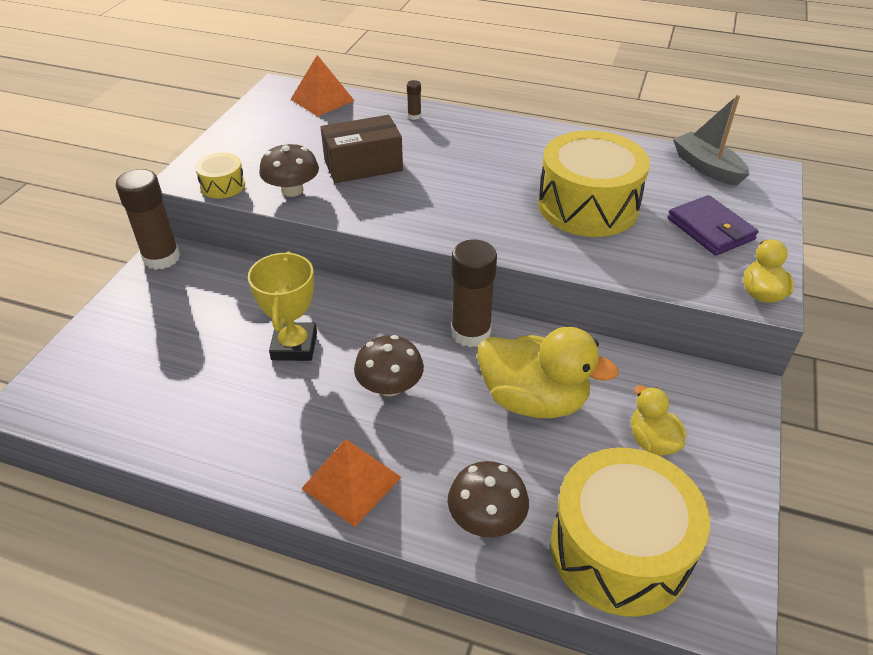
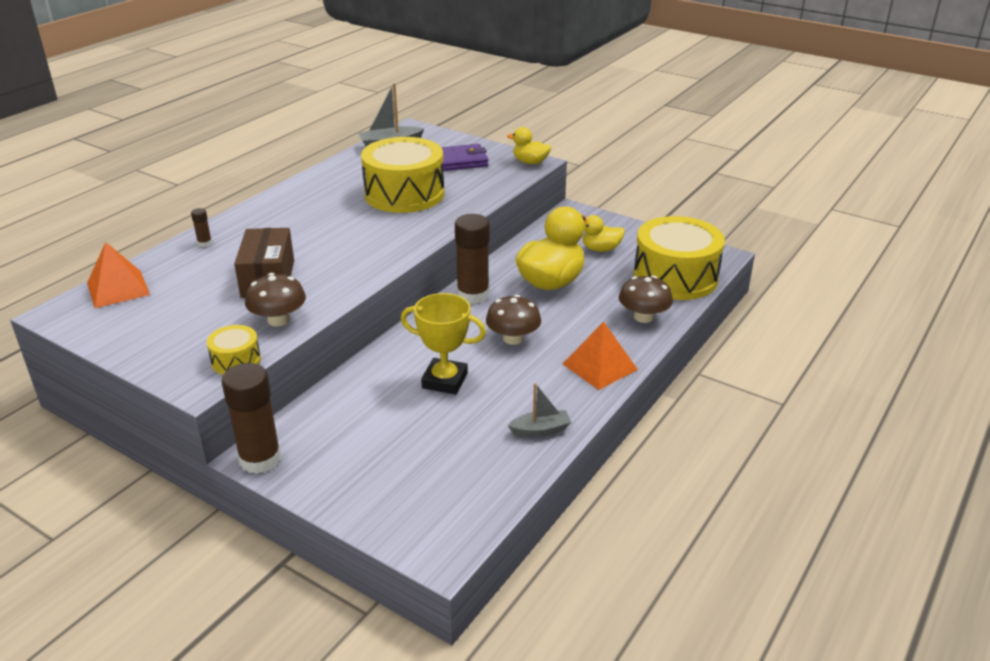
camera: 75 degrees left, 10 degrees down
none -> grey boat [508,383,571,437]

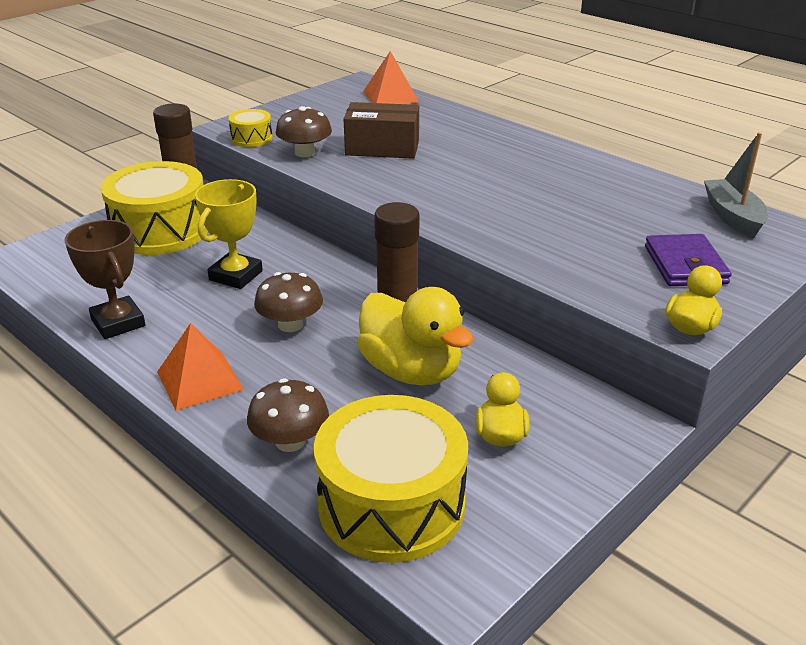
camera: 100 degrees right, 0 degrees up
brown glue stick [191,208,212,247] -> none
yellow drum [361,137,444,213] -> yellow drum moved to [101,161,208,255]
grey boat [508,383,571,437] -> brown trophy [65,220,145,339]

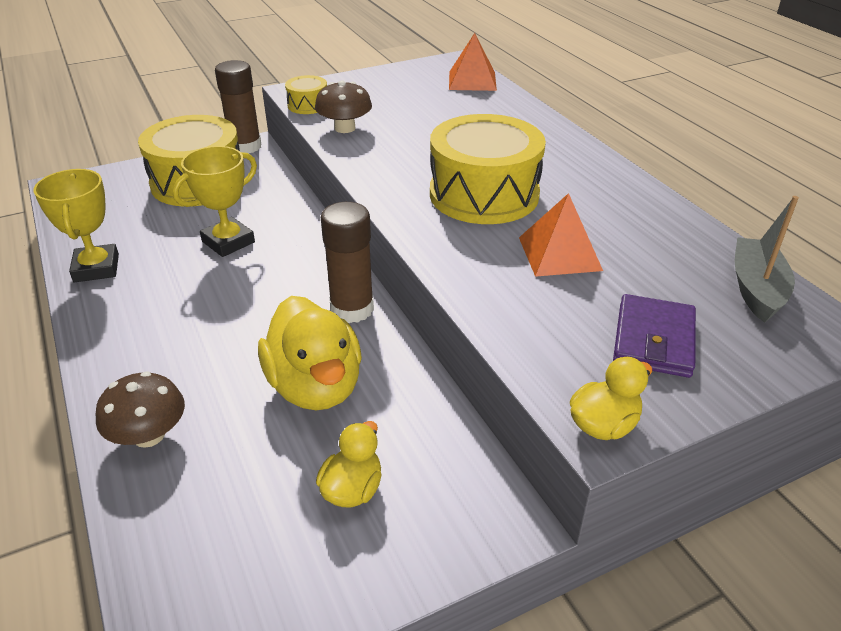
camera: 20 degrees right, 5 degrees up
brown trophy [65,220,145,339] -> yellow trophy [33,169,119,282]
orange pyramid [157,323,244,411] -> orange pyramid moved to [519,193,603,277]
brown mushroom [254,272,323,332] -> none
yellow drum [314,395,468,563] -> yellow drum moved to [430,114,546,224]
brown box [344,102,419,159] -> none

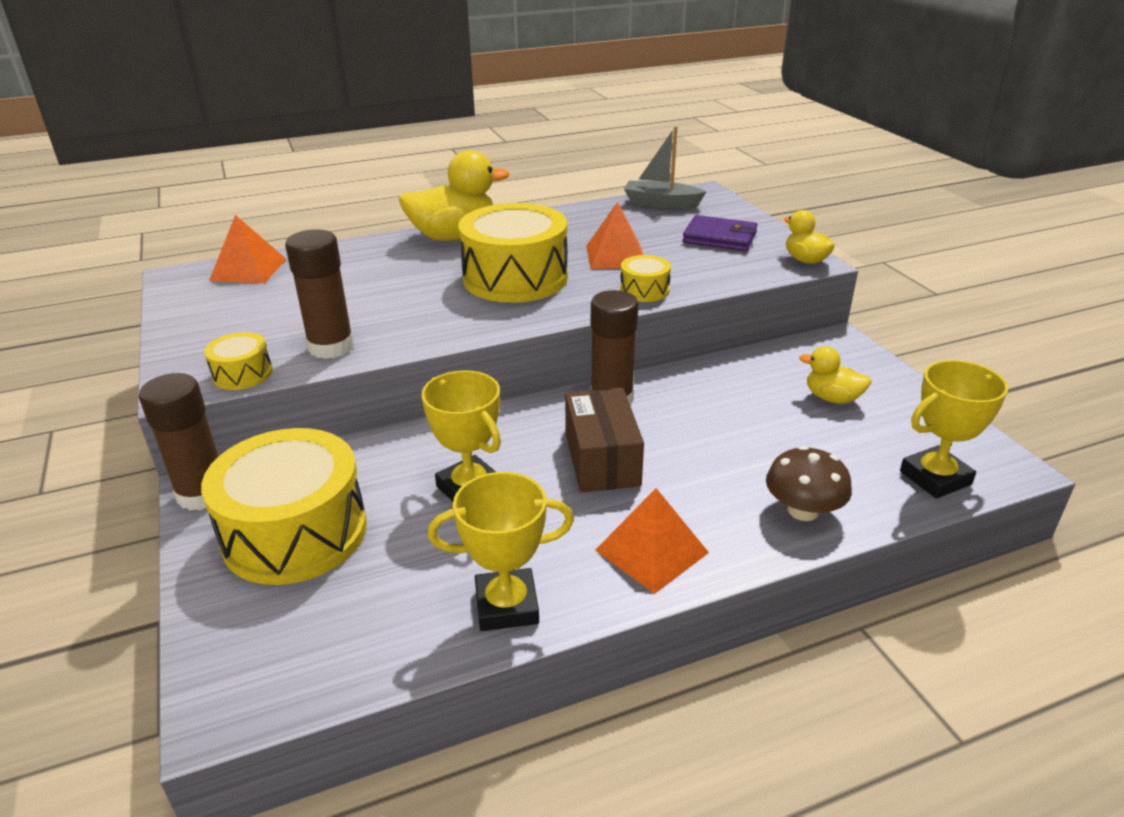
camera: 85 degrees left, 5 degrees down
yellow duck [258,296,362,410] -> yellow duck moved to [399,150,509,241]
brown mushroom [315,81,372,133] -> brown glue stick [285,229,354,359]
none -> brown box [565,388,644,492]
none -> orange pyramid [595,488,709,594]
none -> yellow drum [620,255,671,302]
none -> yellow trophy [900,360,1008,499]

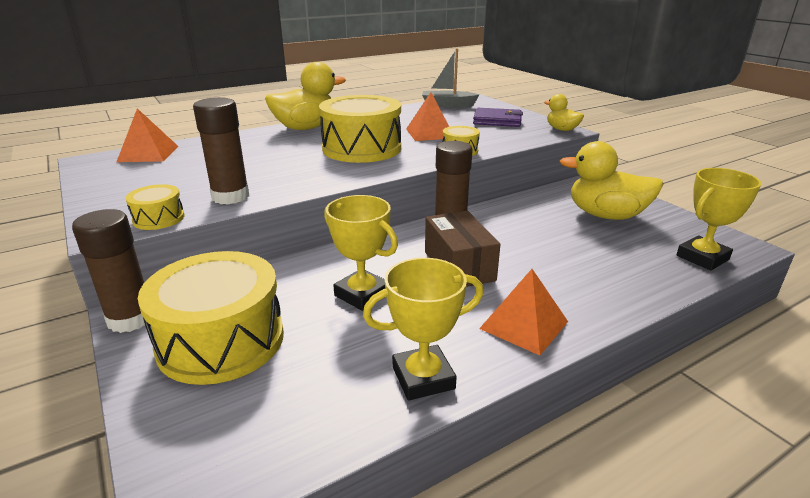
camera: 10 degrees left, 5 degrees down
brown mushroom [766,446,852,521] -> none
yellow duck [799,346,872,404] -> yellow duck [560,141,663,220], size x1.87

